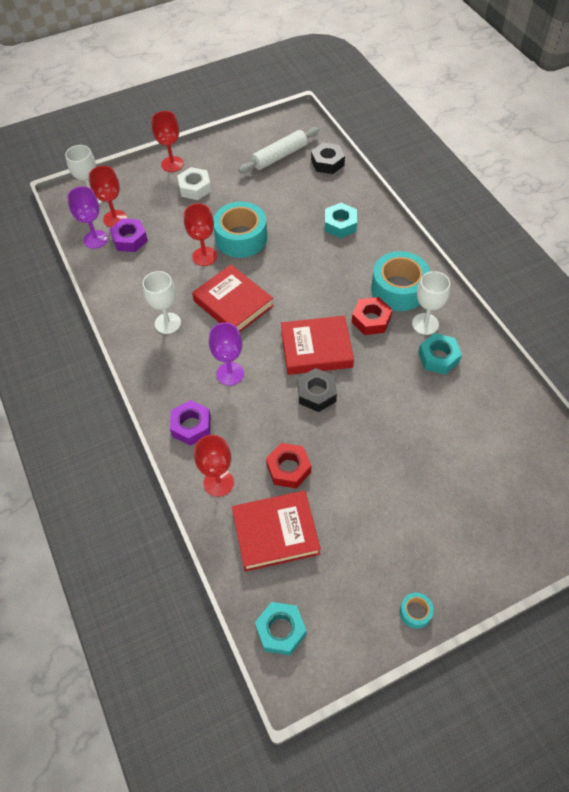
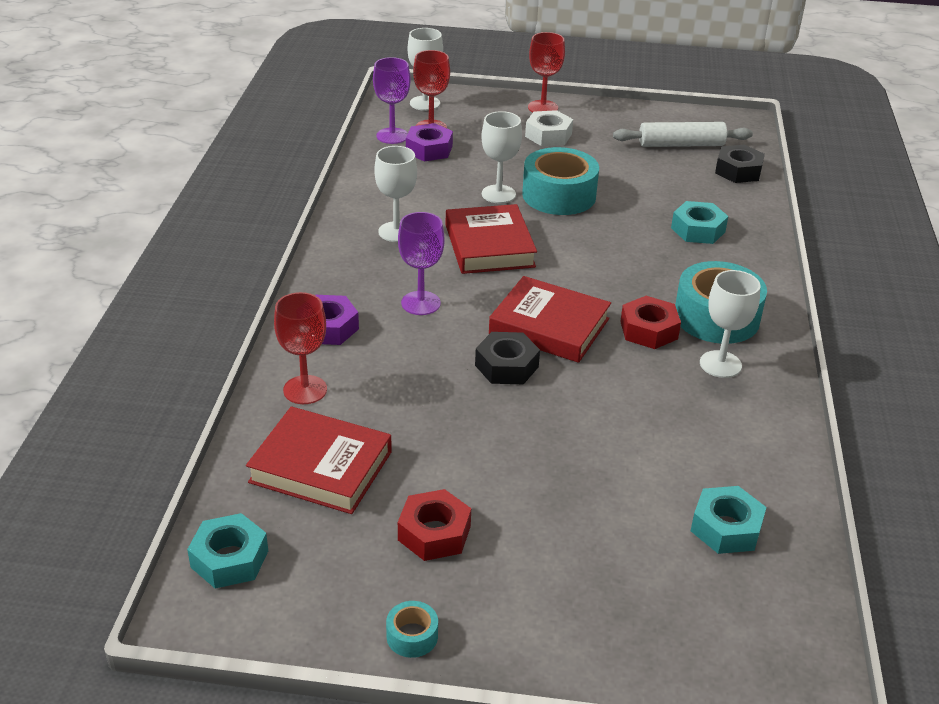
camera: 30 degrees right, 20 degrees down
red goblet [184,203,217,266] -> white goblet [481,111,522,203]
red nut [266,443,311,489] -> red nut moved to [398,489,471,561]
turquoise nut [418,333,462,375] -> turquoise nut moved to [691,486,767,554]

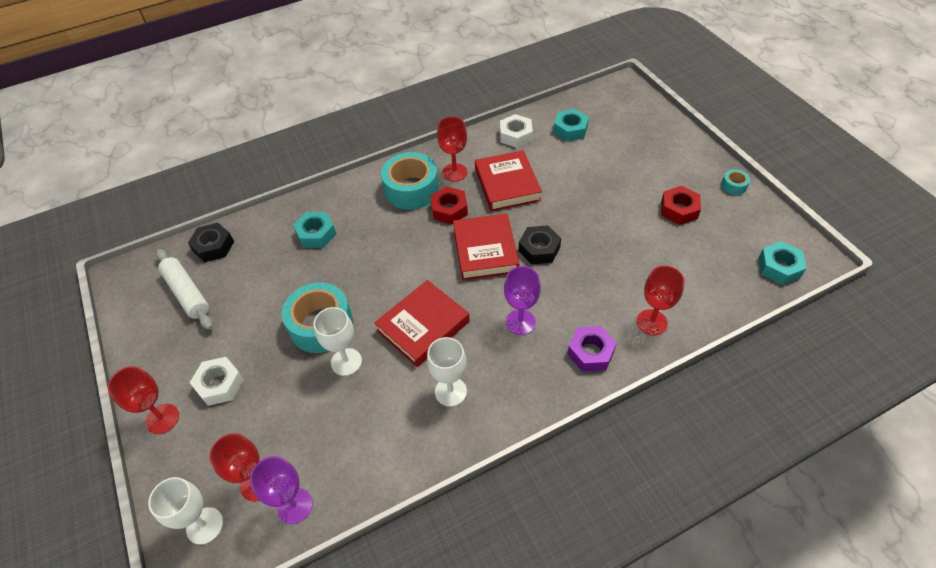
camera: 120 degrees left, 15 degrees up
red book [246,406,392,514] -> red book moved to [475,150,542,211]
purple nut [406,123,453,162] -> none
white goblet [700,270,760,378] -> red goblet [437,117,467,182]
none -> white nut [500,114,533,148]

